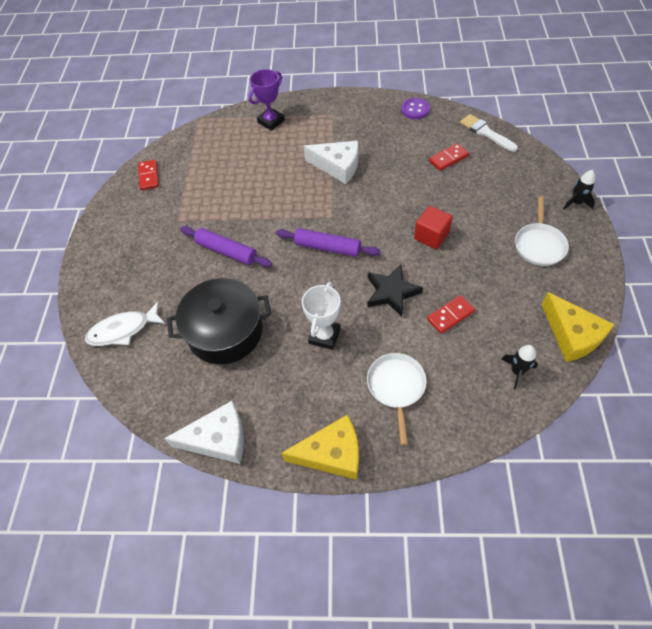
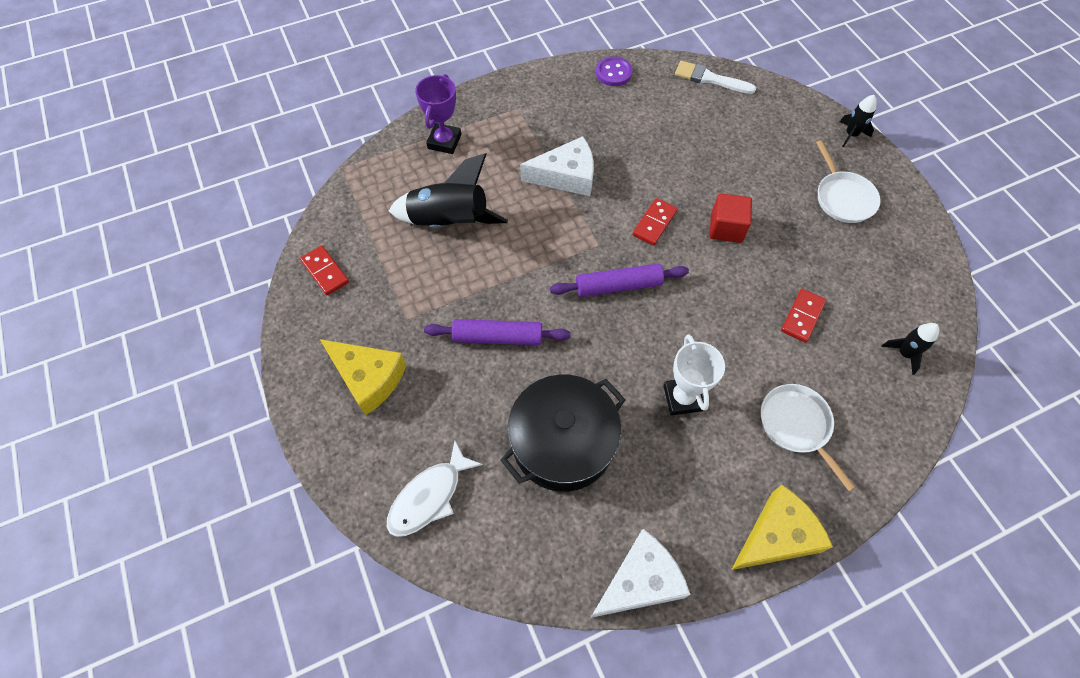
camera: 30 degrees left, 5 degrees up
black star [367,265,423,317] -> none
red domino [429,143,469,171] -> red domino moved to [633,198,678,246]
yellow cheese [541,292,615,362] -> yellow cheese moved to [320,339,406,416]
none -> black rocket [389,153,508,228]

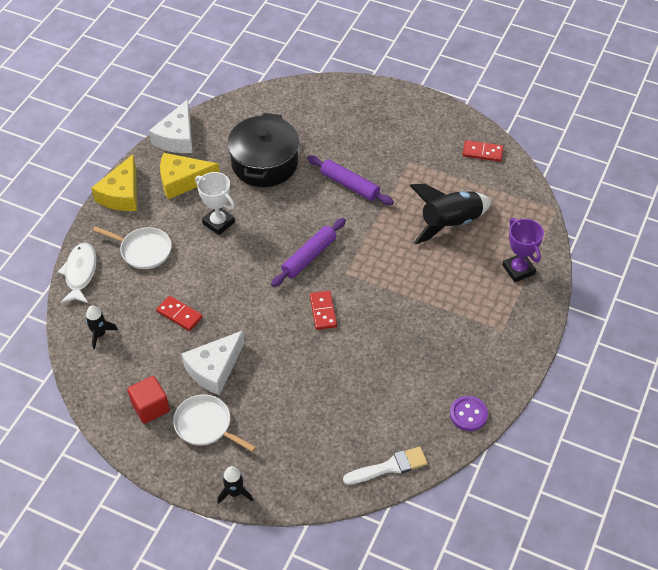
camera: 140 degrees right, 10 degrees down
yellow cheese [320,339,406,416] -> yellow cheese moved to [160,153,220,200]
white fish [387,441,483,537] -> white fish moved to [58,242,97,303]
purple rolling pin [424,319,571,345] -> purple rolling pin turned 75 degrees clockwise [307,155,394,205]
white cheese [520,136,594,196] -> white cheese moved to [182,330,244,395]
red cube [710,193,752,243] -> red cube moved to [127,376,170,424]
red domino [781,289,826,343] -> red domino turned 45 degrees counterclockwise [156,296,203,331]

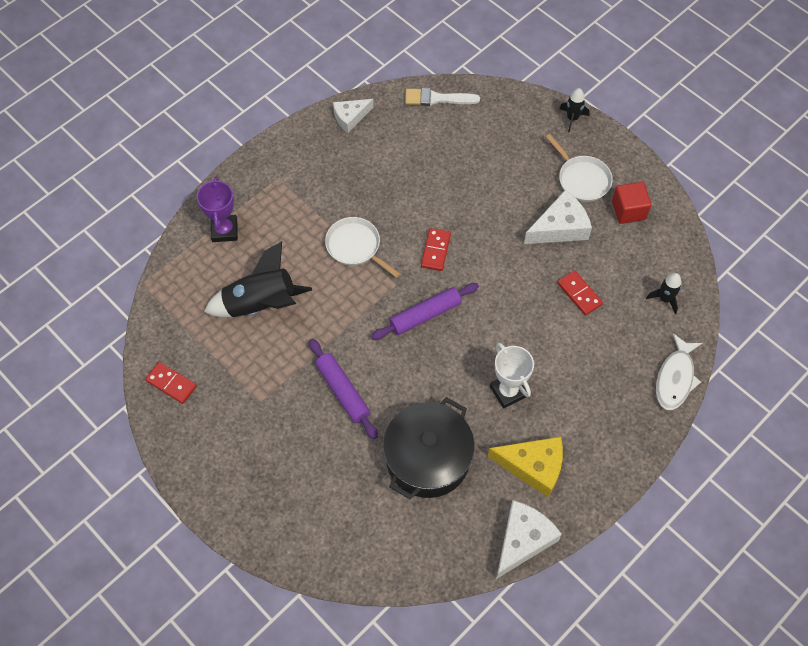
camera: 160 degrees left, 10 degrees up
yellow cheese [91,154,137,211] -> none
white pan [93,226,172,269] -> white pan moved to [325,217,401,278]
purple button [450,396,488,431] -> white cheese [333,99,374,133]

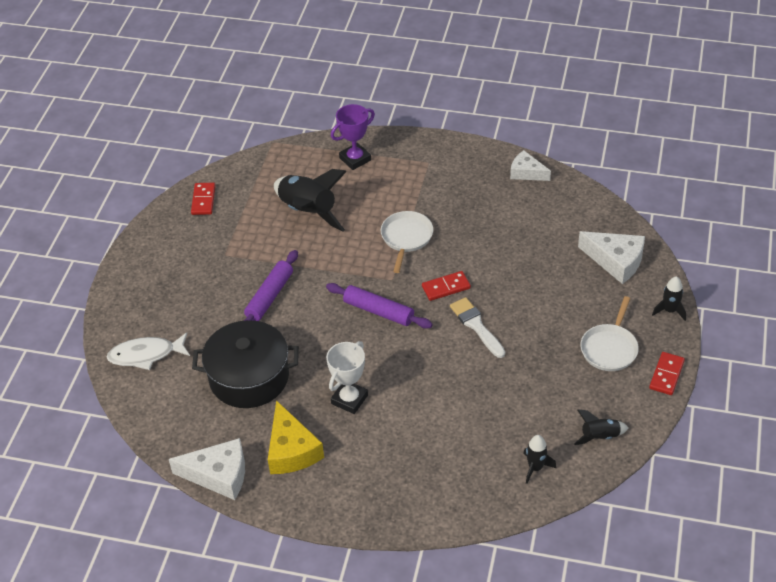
camera: 60 degrees right, 15 degrees down
white brush [405,88,480,106] -> white brush moved to [450,297,505,358]
white cheese [524,190,592,244] -> white cheese moved to [578,231,645,284]
red domino [557,270,603,316] -> red domino moved to [649,352,685,395]
red cube [612,182,651,224] -> none
white fish [656,333,702,410] -> white fish moved to [106,333,190,370]
none -> black rocket [574,409,629,445]

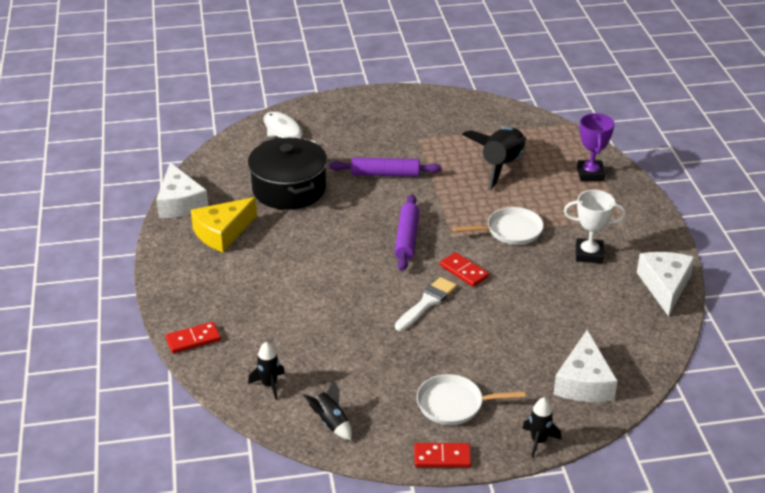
camera: 65 degrees right, 10 degrees down
red domino [191,183,216,215] -> red domino moved to [166,322,221,353]
white trophy [326,341,368,414] -> white trophy moved to [564,190,626,263]
purple trophy [331,104,375,170] -> purple trophy turned 60 degrees clockwise [577,113,615,181]
white cheese [510,150,551,181] -> white cheese [637,252,695,317], size x1.53

